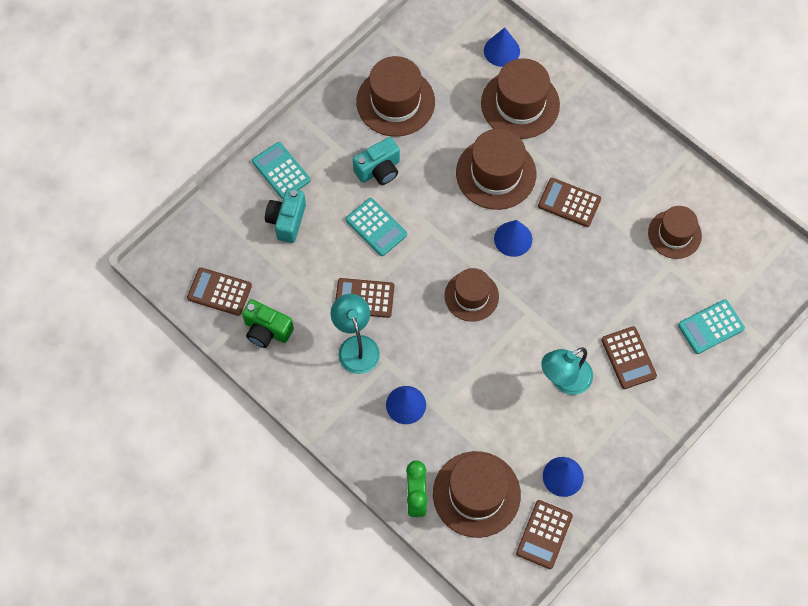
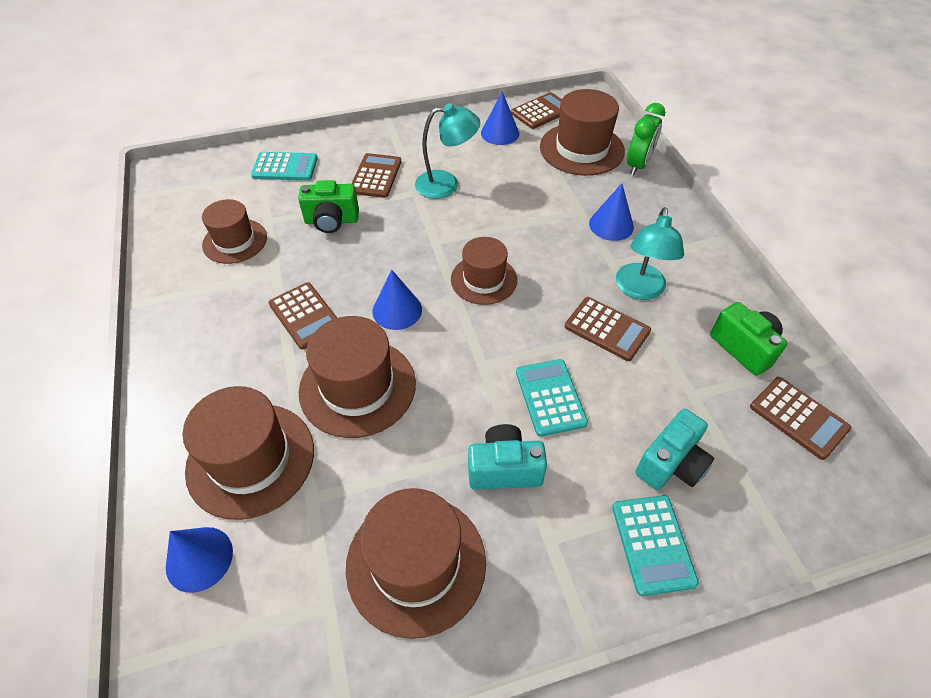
camera: 150 degrees left, 15 degrees down
none -> green camera [298,180,359,233]

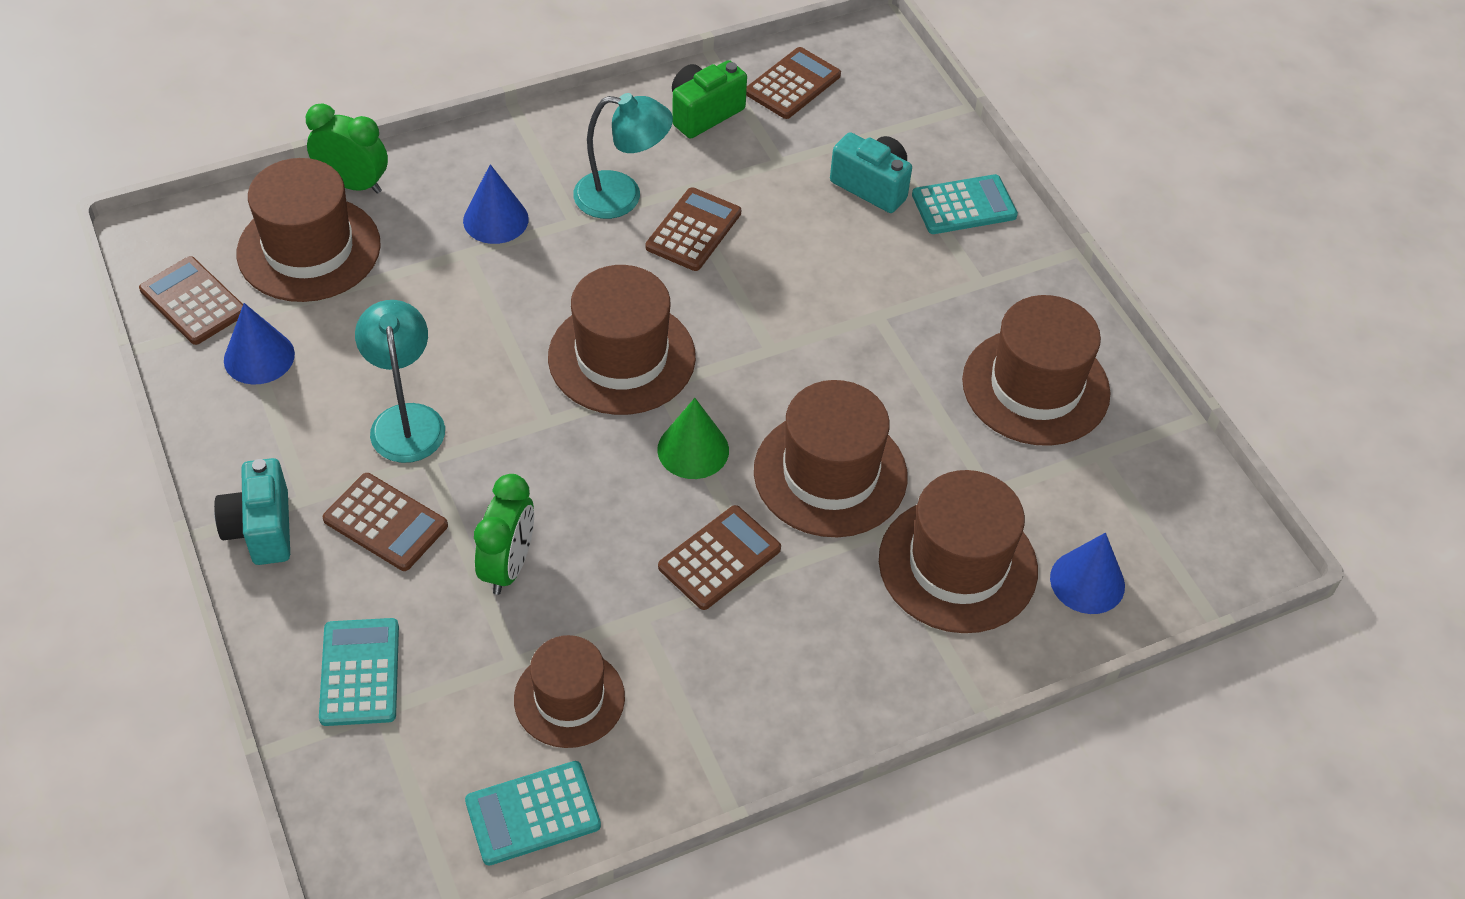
camera: 100 degrees left, 0 degrees up
green camera [298,180,359,233] -> green clock [474,474,534,595]
brown calculator [351,153,401,198] -> brown calculator turned 150 degrees counterclockwise [323,473,448,571]
blue cone [373,270,422,330] -> green cone [657,398,729,479]
brown hat [451,237,517,305] -> brown hat [548,265,696,415], size x1.53
turquoise camera [468,424,547,490] -> turquoise camera moved to [214,458,290,565]
turquoise calculator [516,359,588,437] -> turquoise calculator moved to [465,761,601,865]

